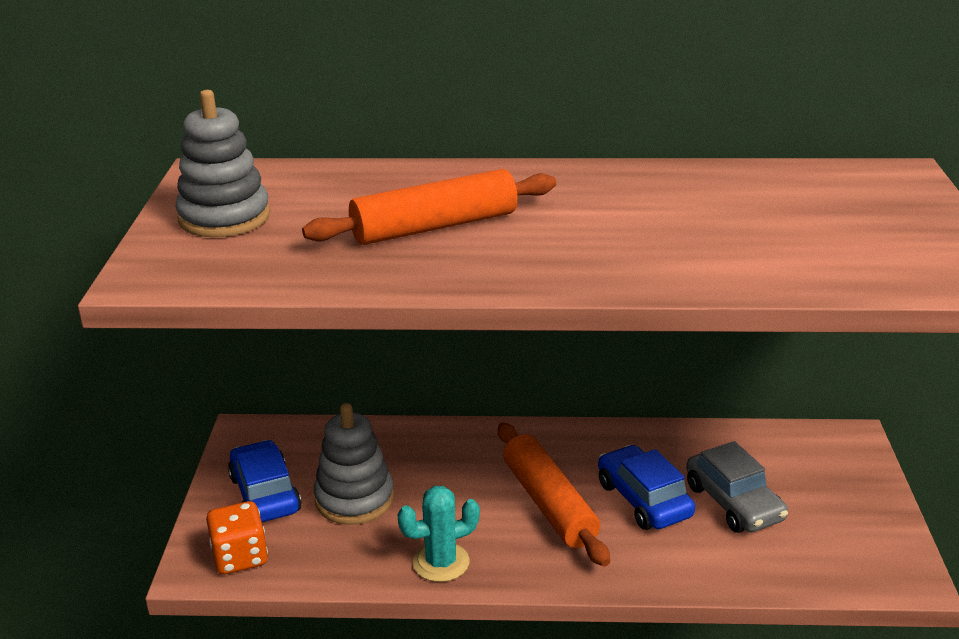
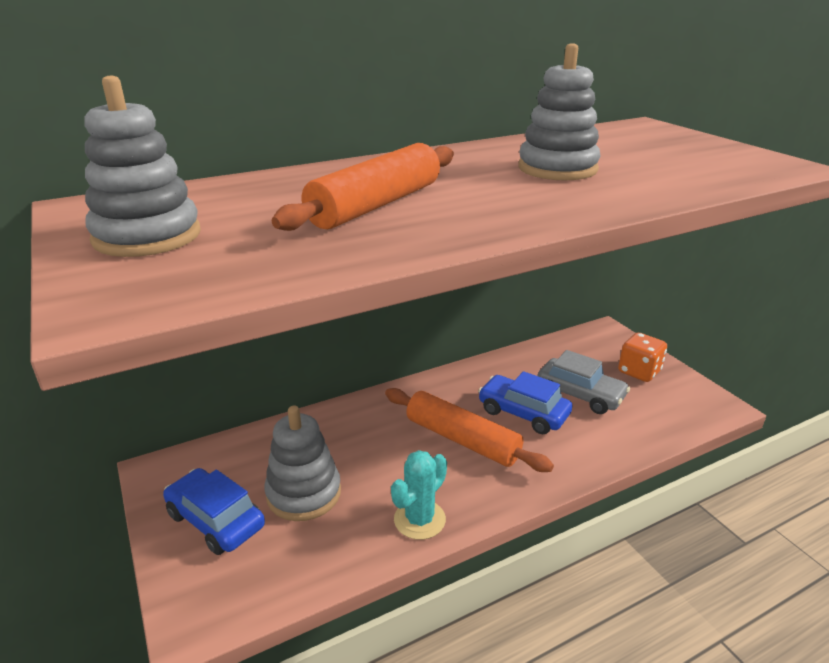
camera: 30 degrees left, 0 degrees up
orange dice [206,501,268,574] -> orange dice moved to [618,333,667,382]
none -> grey stacking toy [518,43,600,180]

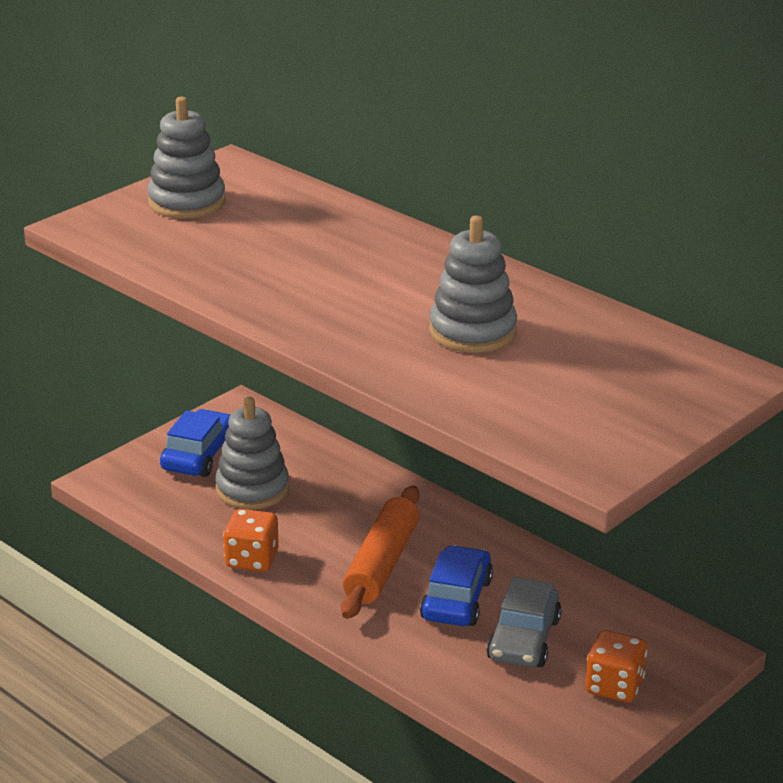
camera: 70 degrees right, 0 degrees up
orange rolling pin [272,143,454,231] -> none
turquoise cactus [391,450,447,540] -> orange dice [223,509,279,572]

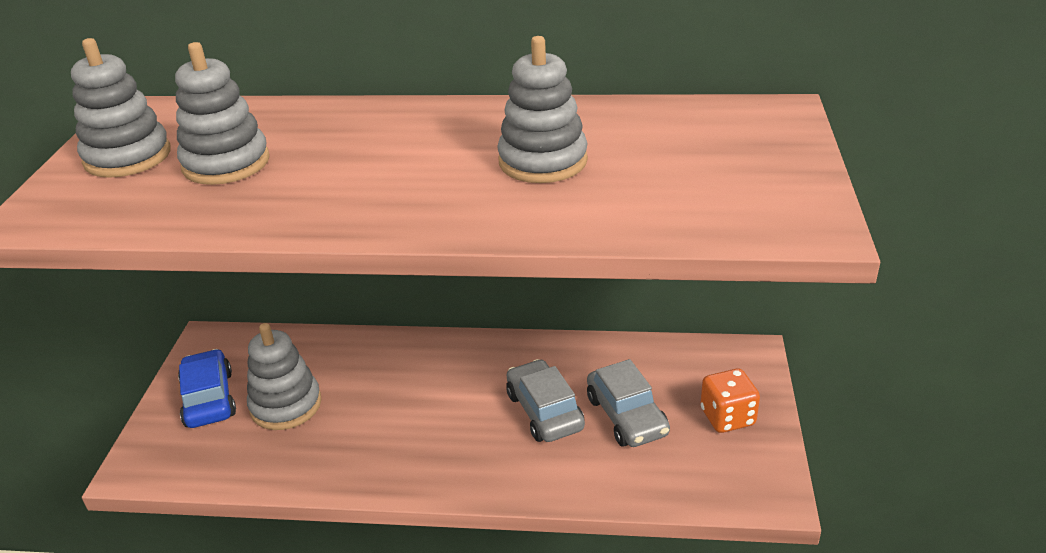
camera: 35 degrees left, 5 degrees up
orange dice [223,509,279,572] -> none
orange rolling pin [341,485,419,619] -> none
blue car [420,545,493,626] -> grey car [506,359,585,442]
none -> grey stacking toy [175,42,270,185]

